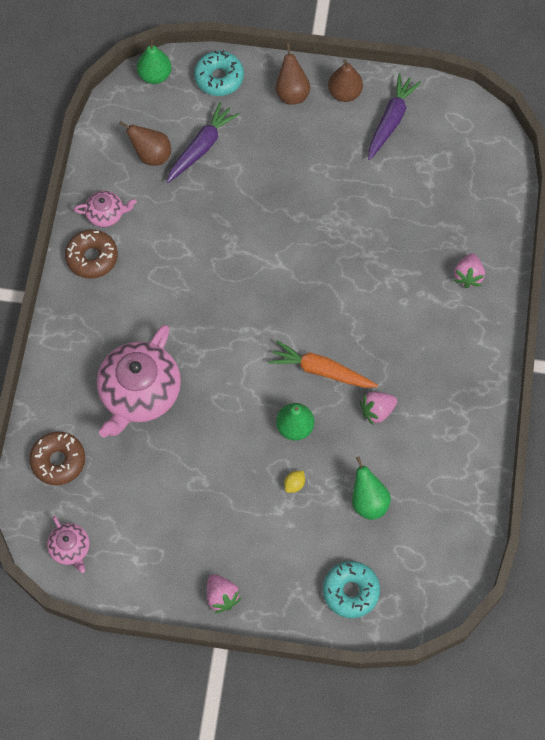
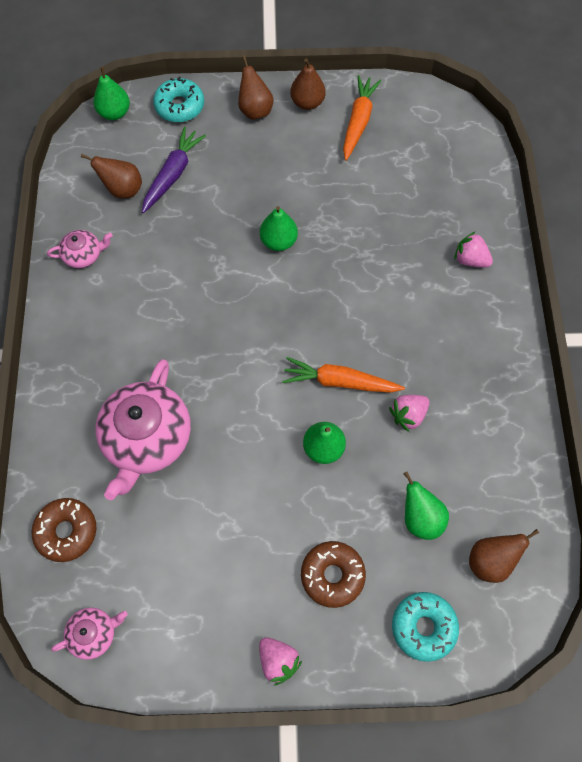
camera: 10 degrees left, 0 degrees up
pink teapot [47,516,90,573] -> pink teapot turned 75 degrees counterclockwise [51,608,128,660]
brown donut [65,230,118,279] -> brown donut moved to [301,541,366,608]
yellow lemon [284,471,305,493] -> none
purple carrot [368,74,421,160] -> orange carrot [343,75,381,161]
pink strawberry [453,253,485,288] -> pink strawberry turned 120 degrees clockwise [454,231,493,268]
none -> green pear [260,206,298,251]
none -> brown pear [469,529,539,583]

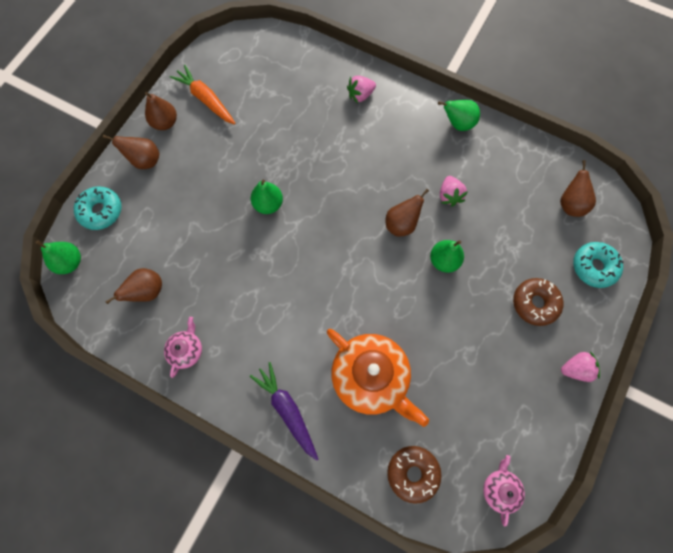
camera: 60 degrees left, 5 degrees up
pink teapot [95,359,191,500] -> orange teapot [327,329,429,427]
purple carrot [142,127,206,213] -> purple carrot moved to [250,362,318,461]
orange carrot [282,357,405,393] -> brown pear [386,189,429,237]
green pear [404,472,449,540] -> green pear moved to [438,100,480,131]

